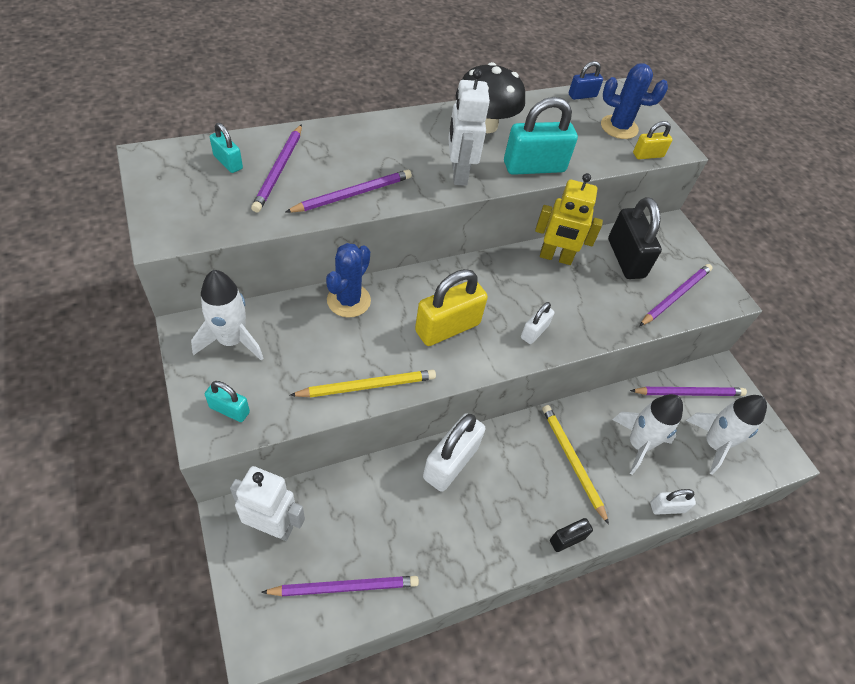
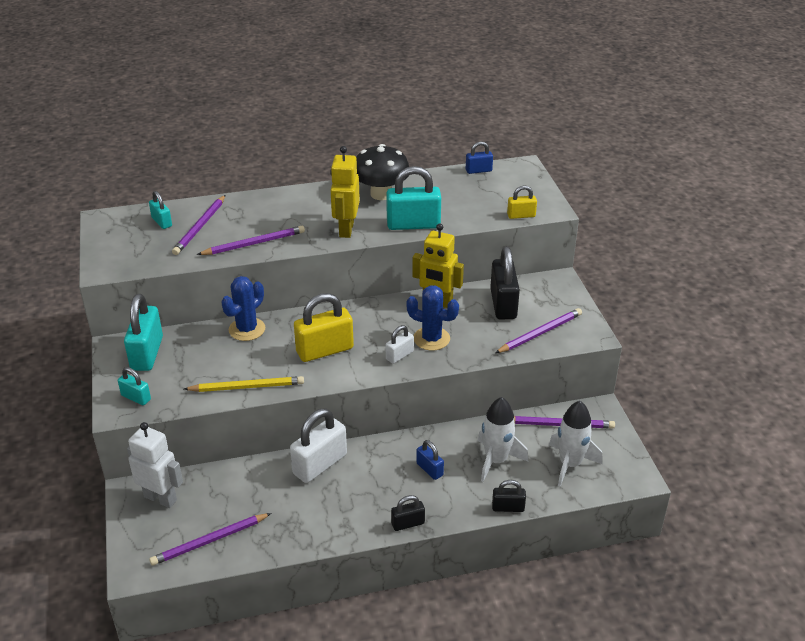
camera: 15 degrees right, 15 degrees down
white rocket [191,270,264,361] -> turquoise padlock [124,294,163,371]
purple pencil [261,576,419,596] -> purple pencil turned 150 degrees clockwise [149,513,271,566]
white robot [448,69,490,186] -> yellow robot [330,146,360,238]
yellow pencil [542,405,609,525] -> blue padlock [416,440,444,480]
blue cactus [601,63,668,139] -> blue cactus moved to [406,285,459,351]
white padlock [650,489,696,515] -> black padlock [492,480,526,512]

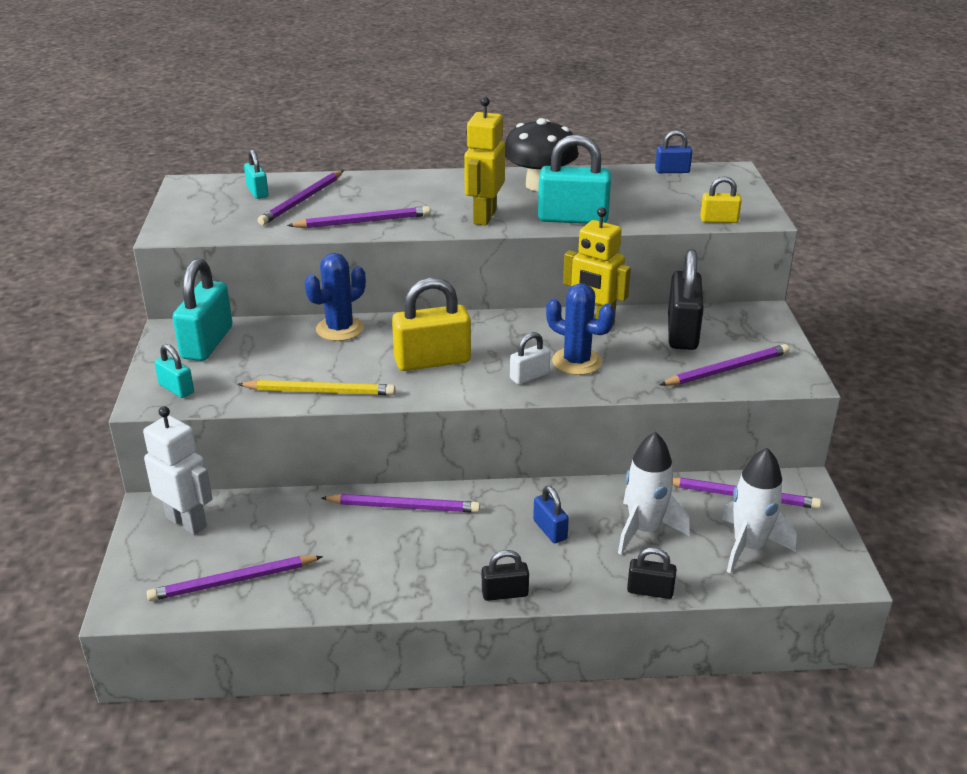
camera: 10 degrees right, 5 degrees down
white padlock [290,408,347,483] -> purple pencil [321,494,480,513]

